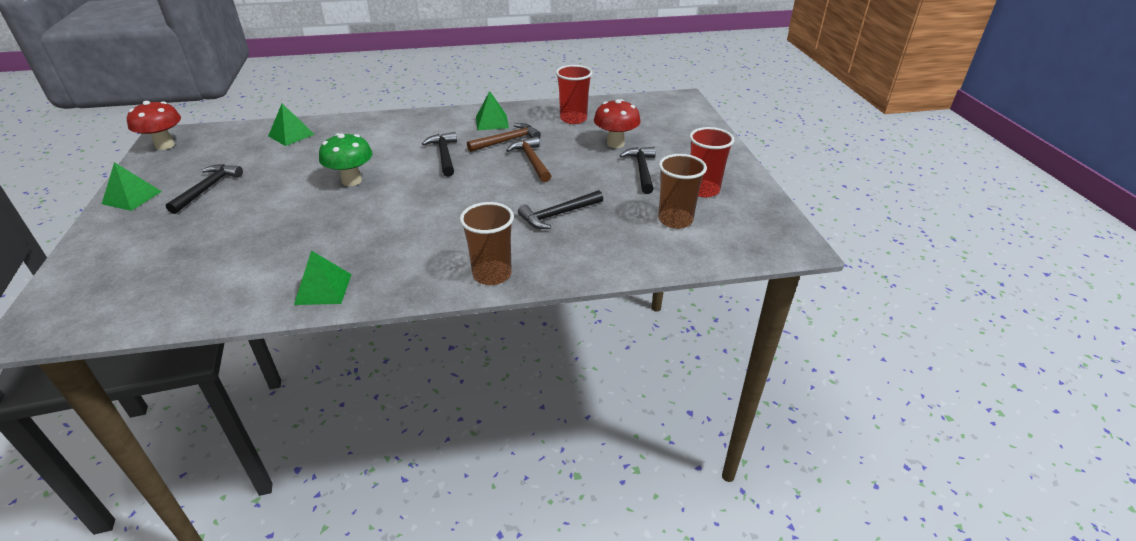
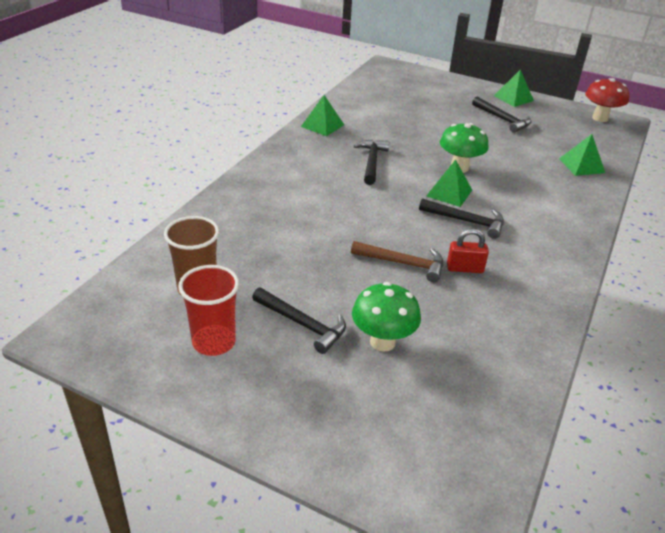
camera: 125 degrees right, 0 degrees up
brown cup [460,202,514,285] -> none
brown hammer [467,123,541,152] -> red padlock [447,229,489,273]
green pyramid [476,91,509,130] -> green pyramid moved to [427,160,472,207]
black hammer [518,190,603,229] -> black hammer moved to [354,140,389,185]
red cup [556,65,592,124] -> none
red mushroom [594,99,641,148] -> green mushroom [352,282,421,352]

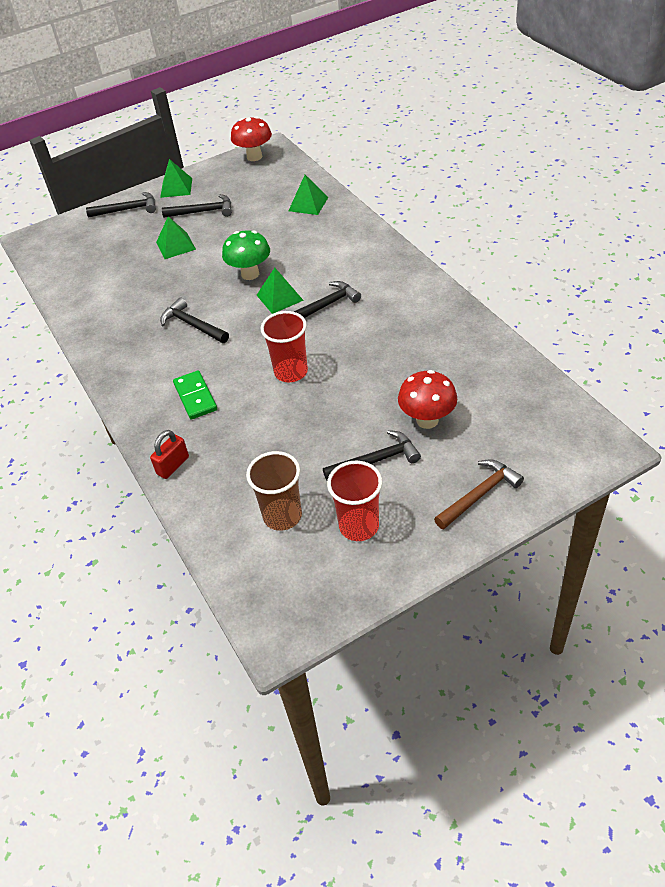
camera: 50 degrees left, 10 degrees up
green pyramid [301,95,344,136] -> green pyramid moved to [156,216,196,259]
brown hammer [351,241,443,282] -> brown hammer moved to [434,460,524,529]
green mushroom [352,282,421,352] -> red mushroom [398,370,457,429]
red padlock [447,229,489,273] -> red padlock moved to [150,430,189,479]
none -> black hammer [86,192,156,217]
none -> green domino [173,371,217,420]
none -> red cup [261,311,308,382]

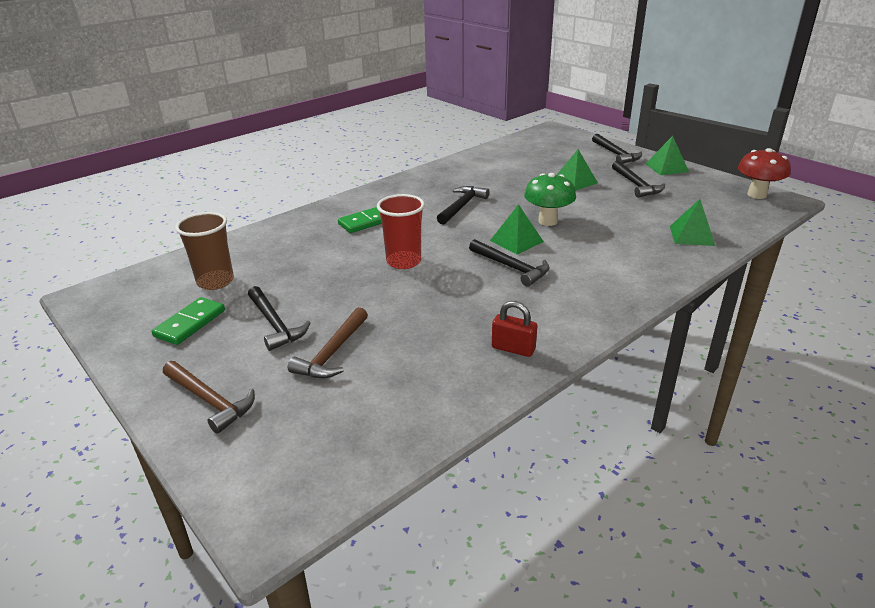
camera: 75 degrees right, 15 degrees down
red padlock [150,430,189,479] -> red padlock moved to [492,301,537,357]
red cup [327,461,382,541] -> green domino [152,297,225,345]
red mushroom [398,370,457,429] -> brown hammer [288,307,368,378]

